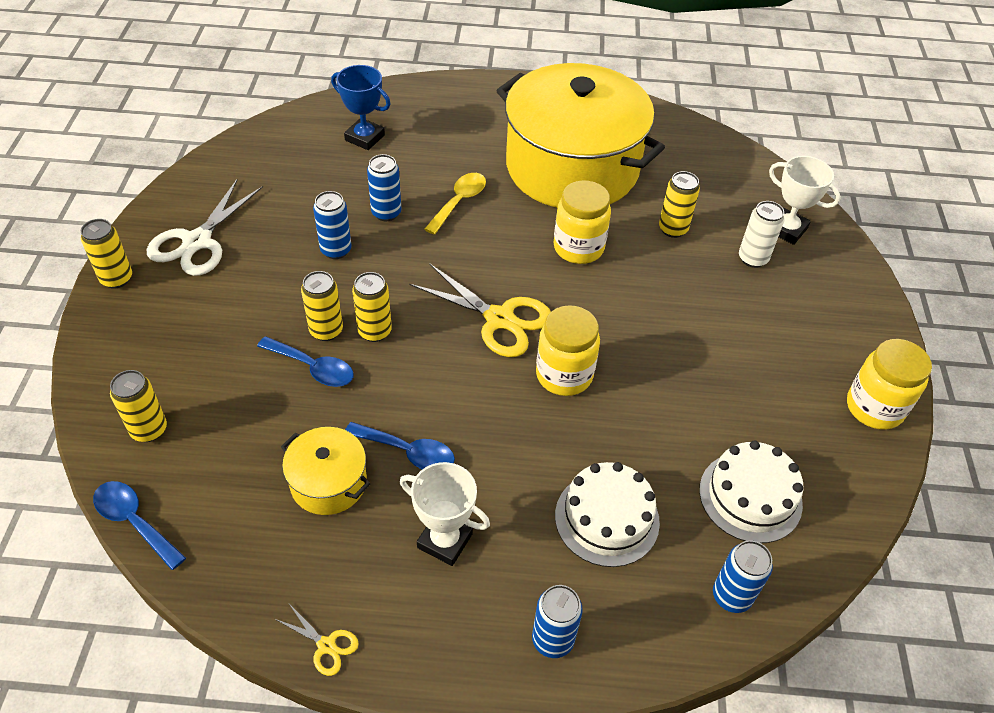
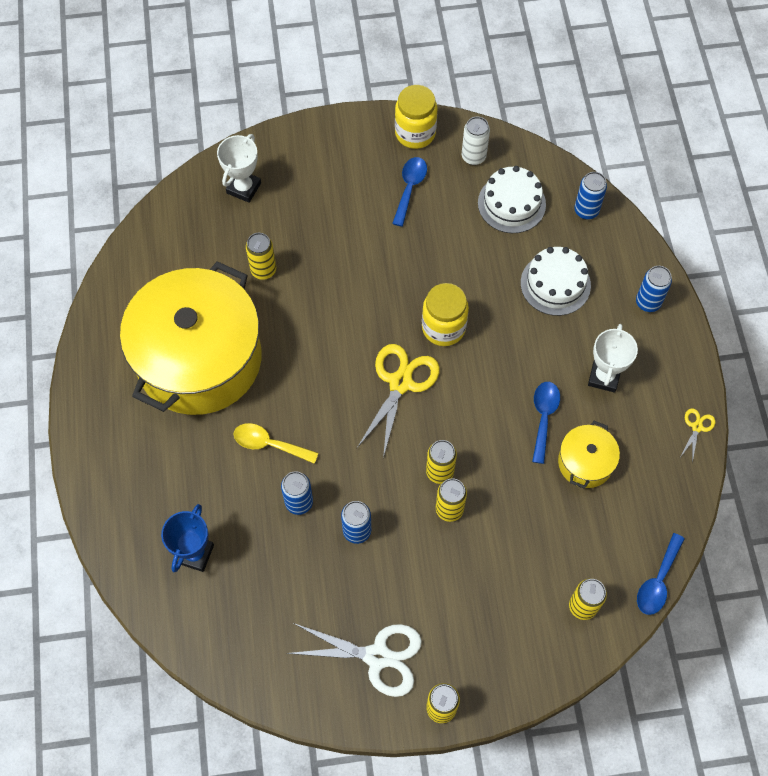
camera: 100 degrees left, 15 degrees up
blue spoon [257,336,354,387] -> blue spoon moved to [392,157,427,227]
yellow jar [553,180,611,264] -> none
white can [739,201,784,268] -> white can moved to [462,117,490,165]

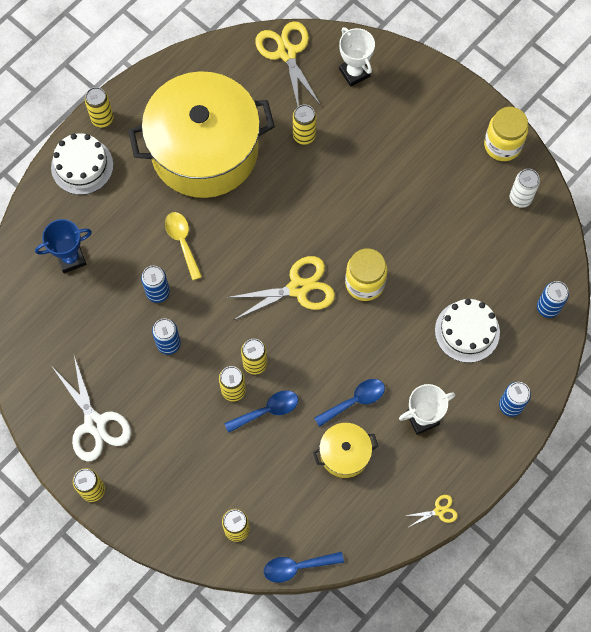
camera: 50 degrees right, 5 degrees up
white trophy [217,134,261,203] -> white trophy turned 75 degrees clockwise [339,27,375,87]
blue spoon [392,157,427,227] -> blue spoon moved to [224,390,298,433]
white cake [478,166,546,233] -> white cake moved to [51,133,113,195]
none -> yellow can [85,87,114,127]
none -> yellow scissors [255,21,321,106]

